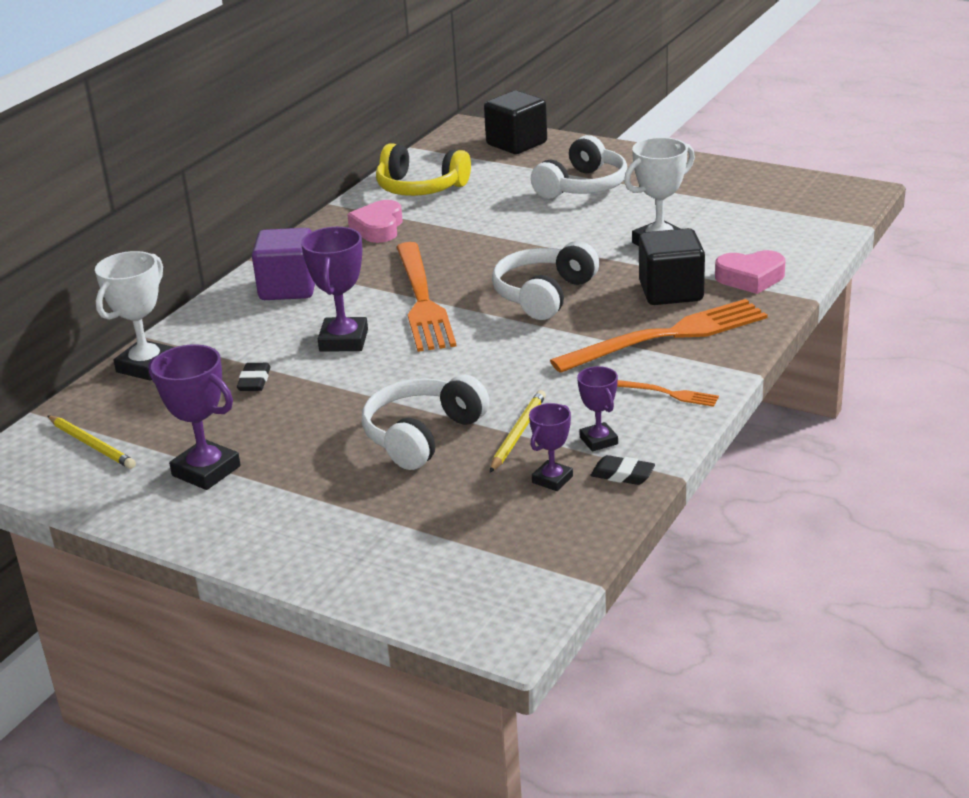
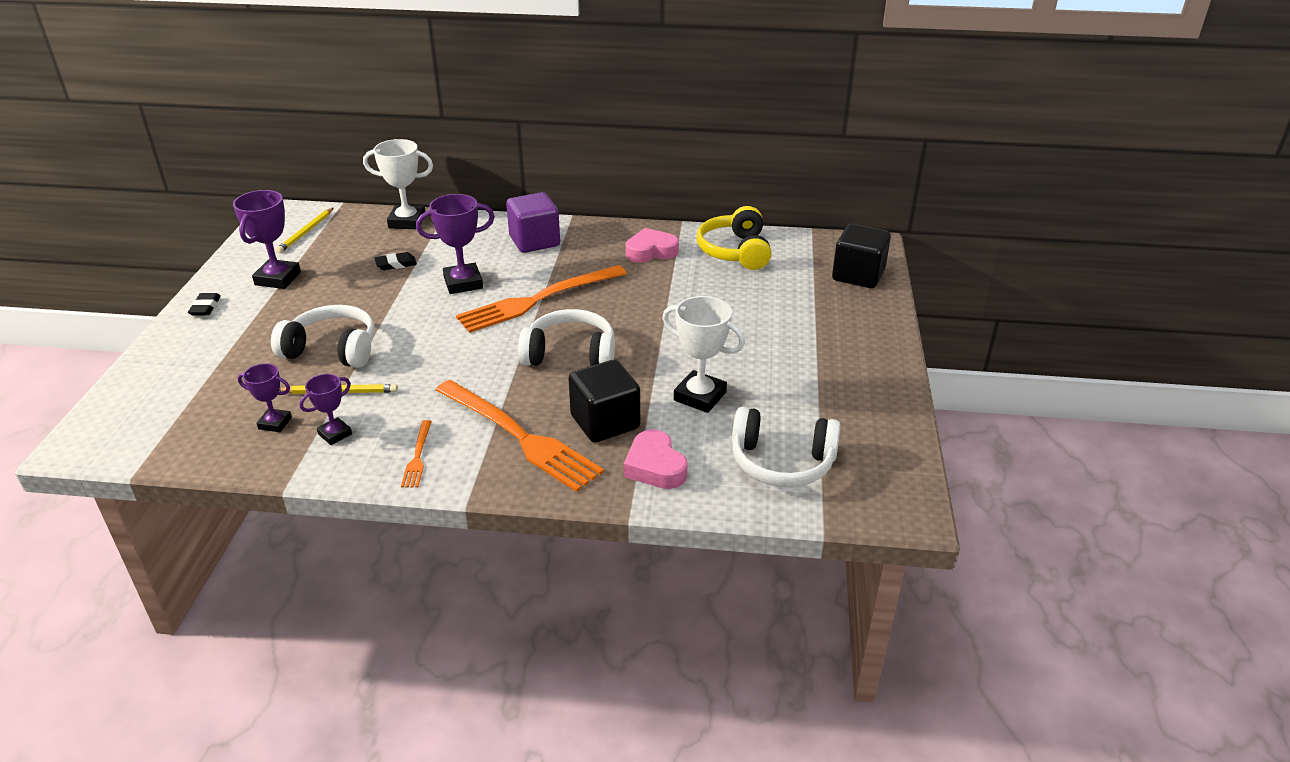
camera: 65 degrees right, 5 degrees up
white headphones [531,135,628,199] -> white headphones moved to [732,407,841,487]
black eraser [590,455,655,485] -> black eraser moved to [188,293,221,316]

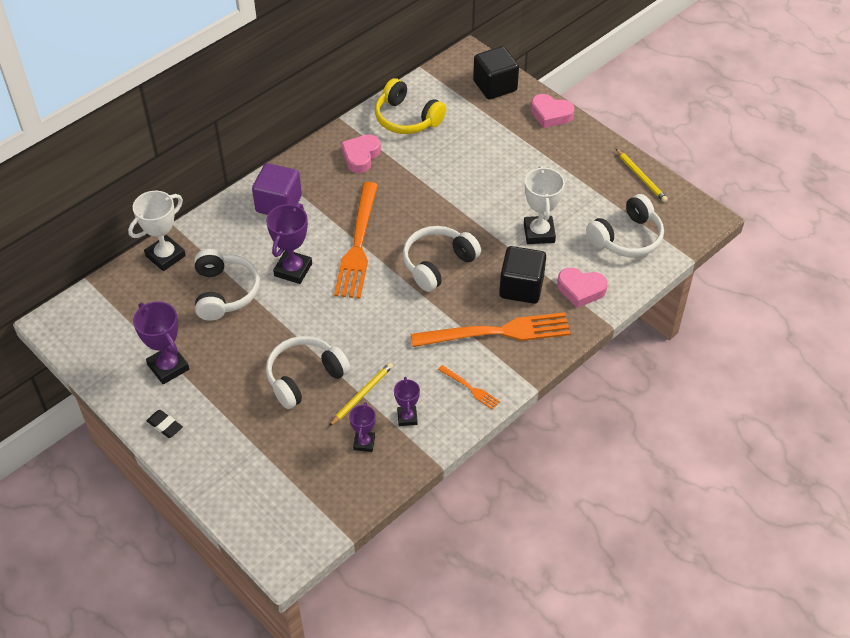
camera: 50 degrees left, 15 degrees up
purple trophy [238,363,292,432] -> purple trophy turned 45 degrees counterclockwise [349,402,376,452]
yellow pencil [276,207,334,253] -> yellow pencil moved to [616,149,668,202]
black eraser [375,252,417,270] -> white headphones [195,249,260,321]
white trophy [662,296,745,413] -> white trophy turned 75 degrees counterclockwise [524,166,565,244]
none -> pink heart [531,94,575,128]

